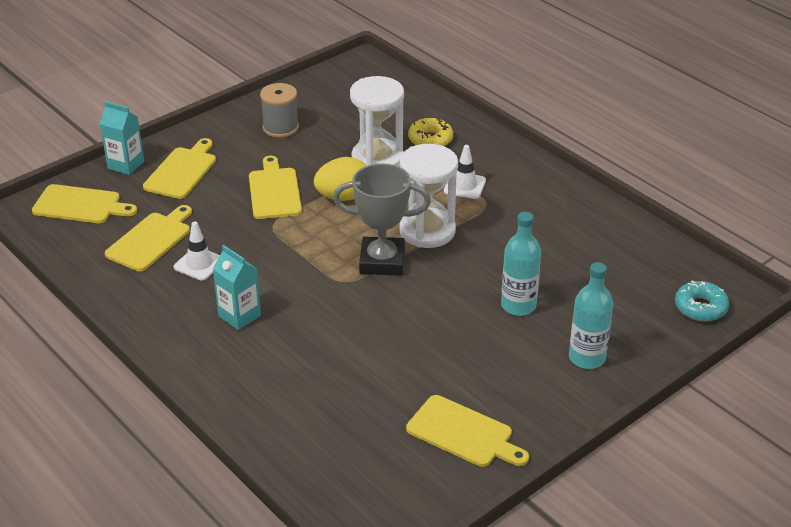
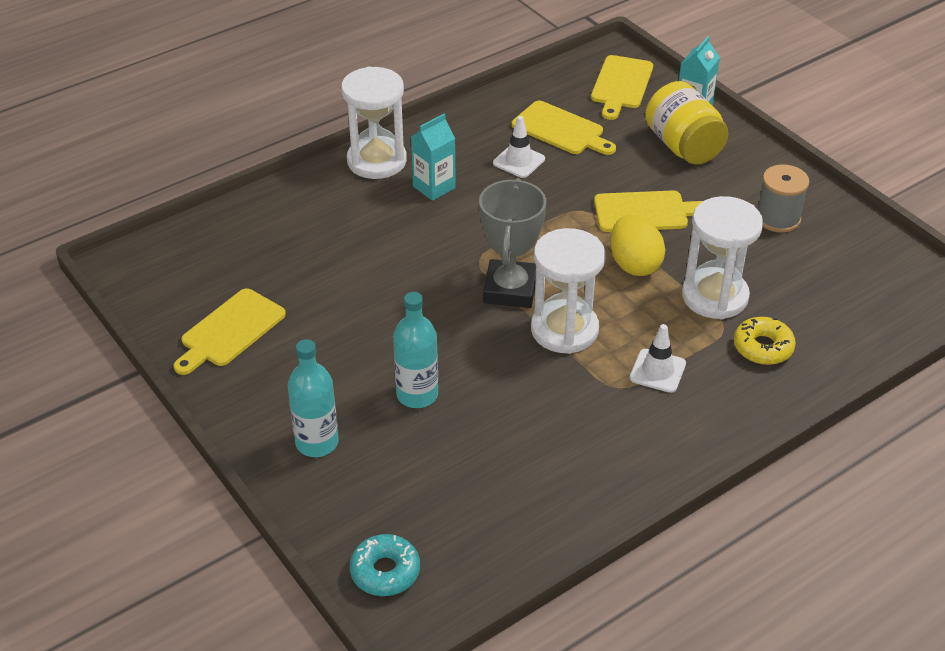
camera: 95 degrees right, 5 degrees up
yellow cutting board [143,138,216,199] -> yellow jar [645,81,728,165]
none -> white hourglass [341,66,407,179]

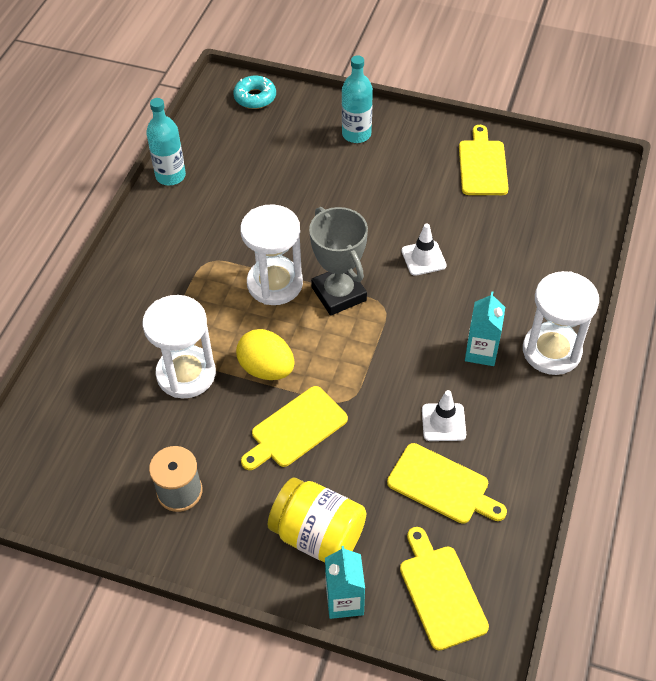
camera: 145 degrees right, 10 degrees up
turquoise bottle [393,292,438,408] -> turquoise bottle moved to [146,98,186,185]
yellow cutting board [512,101,616,155] -> yellow cutting board turned 150 degrees counterclockwise [387,443,507,524]
white traffic cone [630,324,686,393] -> white traffic cone moved to [401,223,446,276]
yellow donut [734,317,796,365] -> none

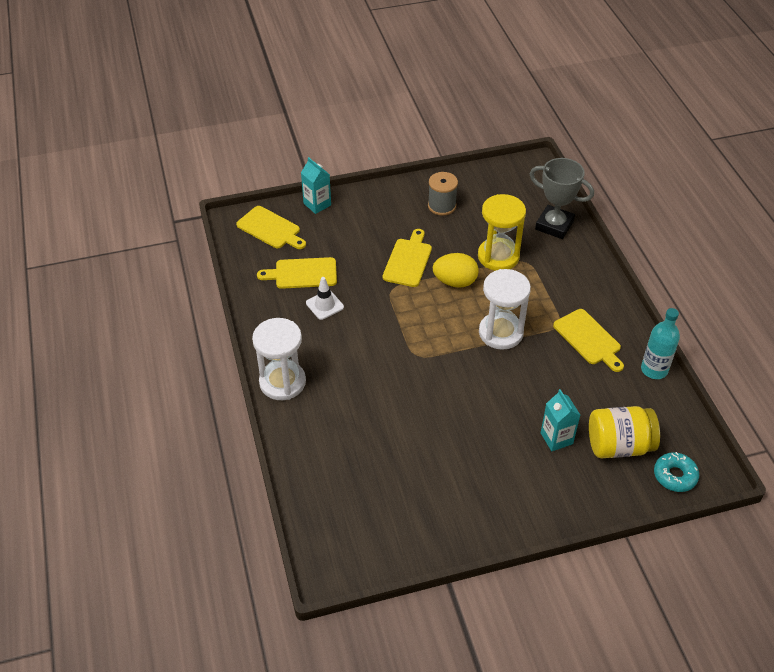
camera: 145 degrees right, 5 degrees down
white hourglass [142,295,216,399] -> yellow hourglass [478,194,526,271]
yellow jar [268,477,366,563] -> yellow jar moved to [589,406,660,458]
grey trophy [309,207,368,316] -> grey trophy moved to [530,158,594,239]
turquoise bottle [342,55,373,143] -> none
white traffic cone [401,223,446,276] -> none
yellow cutting board [459,125,509,195] -> yellow cutting board moved to [553,309,624,372]
turquoise carton [465,291,505,366] -> turquoise carton moved to [541,389,580,451]

